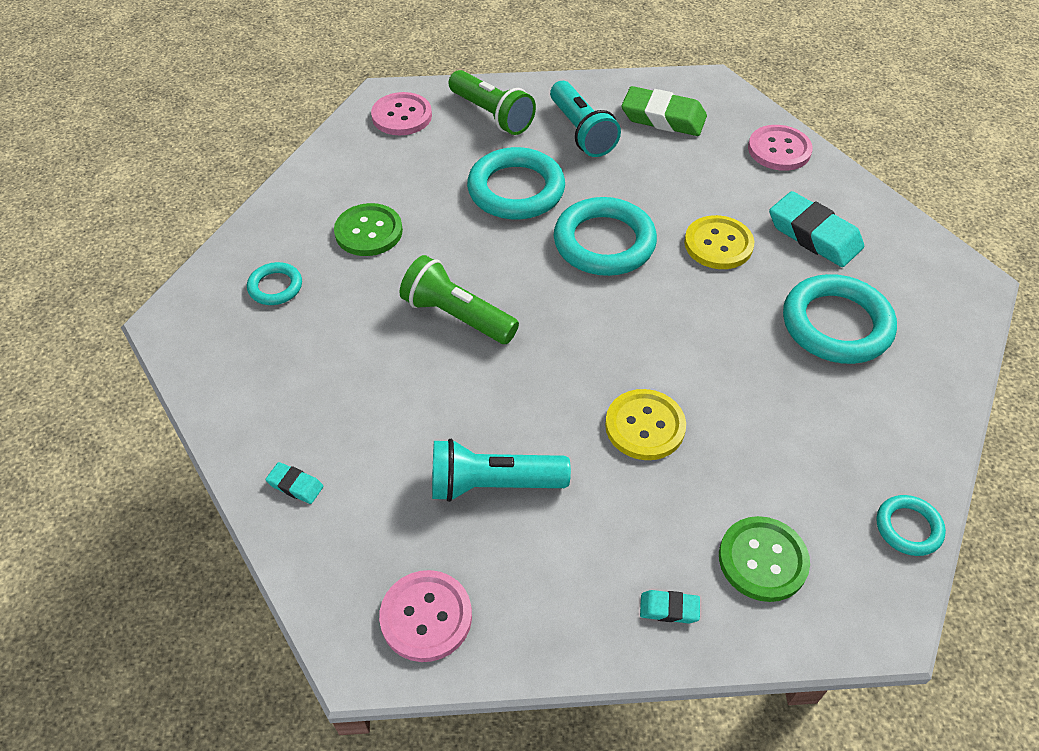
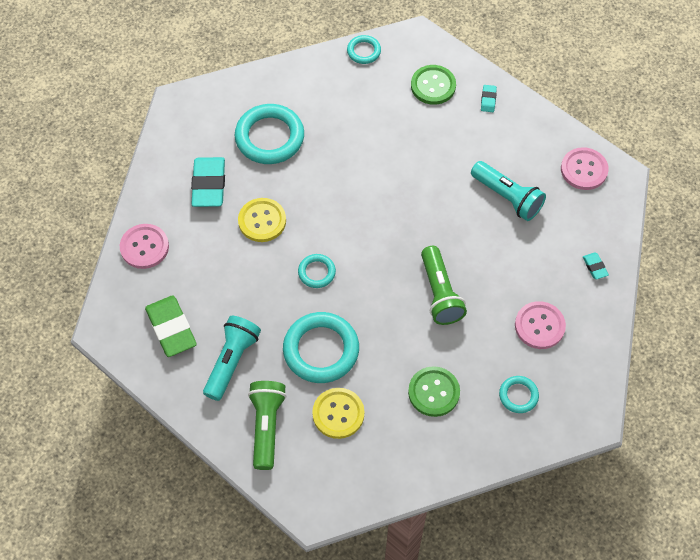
camera: 135 degrees left, 10 degrees up
pink button [371,92,432,135] -> pink button moved to [515,301,566,349]
turquoise ring [554,197,657,276] -> turquoise ring [298,254,336,288], size x0.51
yellow button [605,389,686,460] -> yellow button moved to [312,388,364,439]
turquoise eraser [640,590,700,623] -> turquoise eraser turned 45 degrees clockwise [481,85,497,112]

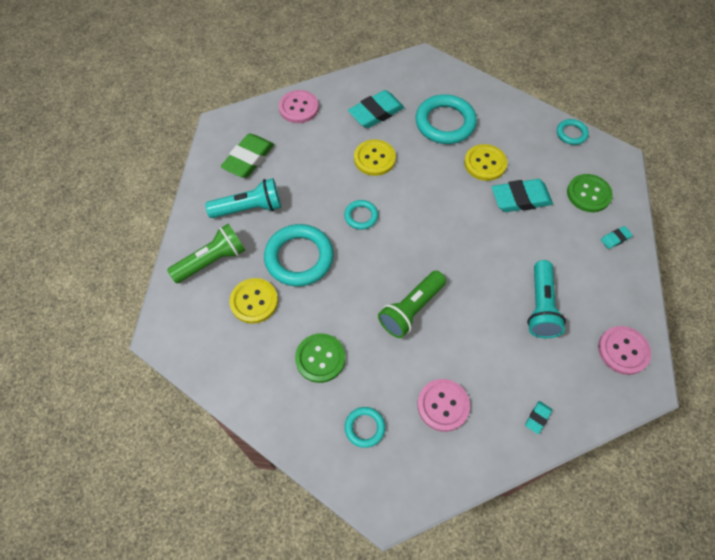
camera: 55 degrees right, 0 degrees up
none -> yellow button [464,144,507,181]
none -> turquoise eraser [492,179,553,212]

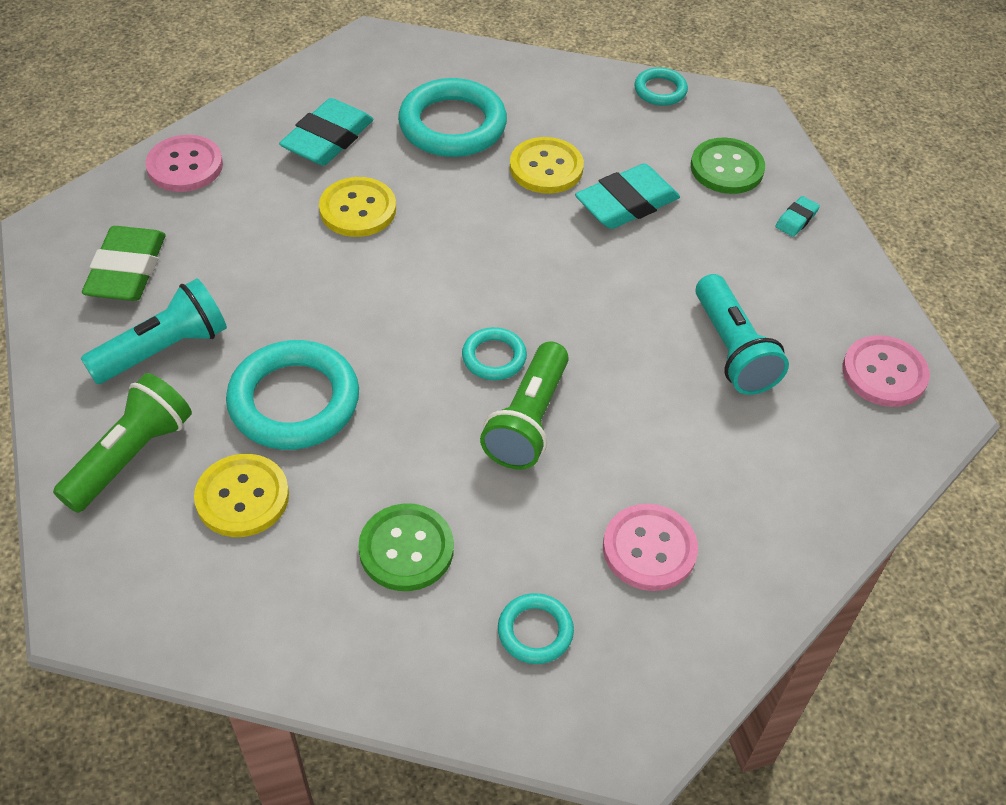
camera: 25 degrees left, 10 degrees down
turquoise ring [344,200,378,230] -> turquoise ring moved to [462,327,527,380]
turquoise eraser [525,401,552,434] -> none

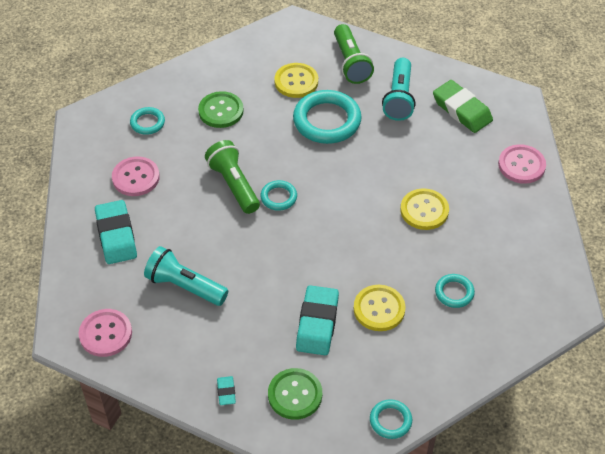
camera: 135 degrees right, 0 degrees up
turquoise eraser [279,98,374,166] -> turquoise eraser moved to [95,200,137,264]
turquoise ring [398,78,507,157] -> turquoise ring [435,274,475,308], size x0.51

